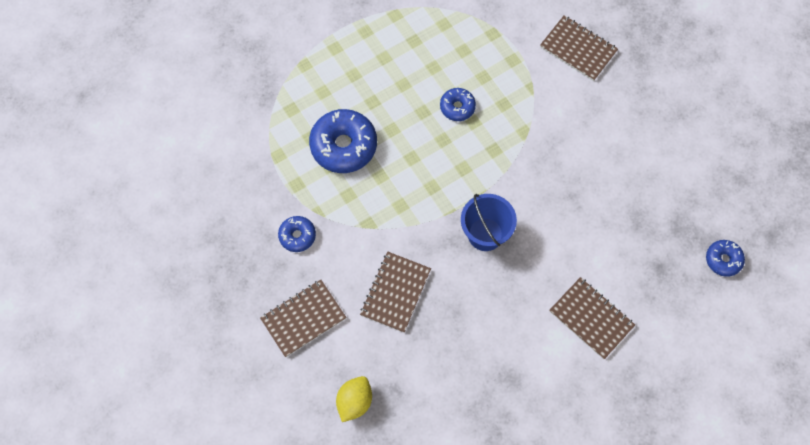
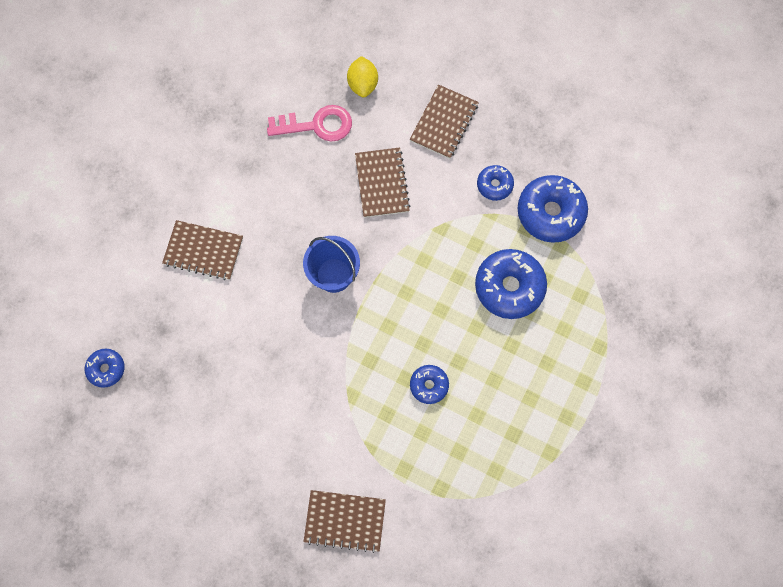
camera: 150 degrees right, 5 degrees up
none -> pink key [267,105,352,142]
none -> blue donut [517,175,588,243]

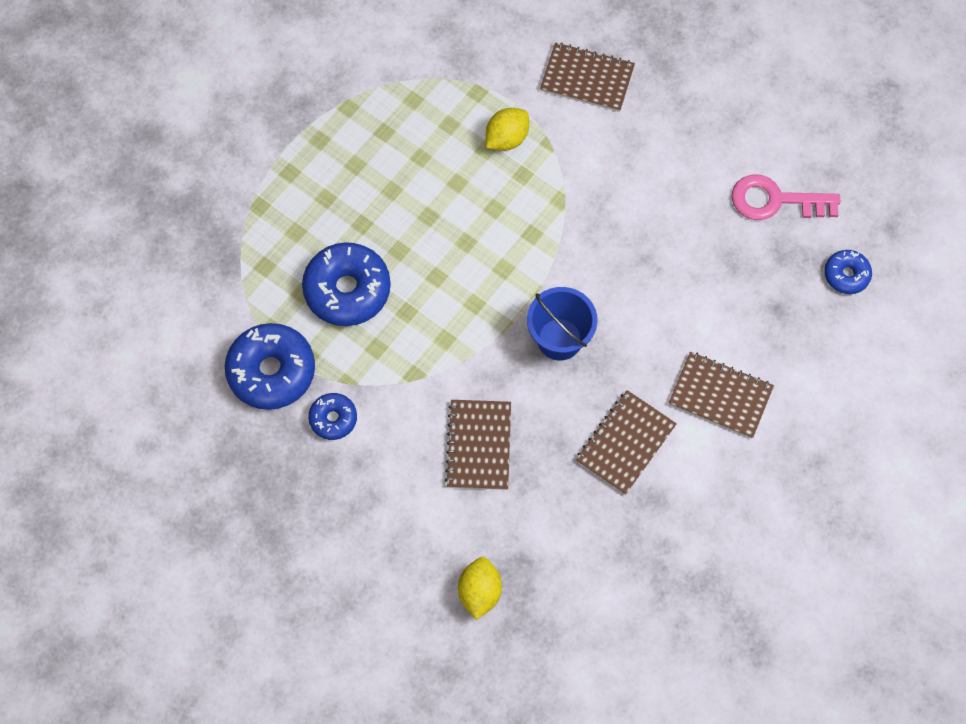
camera: 170 degrees left, 5 degrees down
pink key [267,105,352,142] -> pink key moved to [731,175,840,220]
brown notebook [409,85,479,159] -> brown notebook moved to [576,390,677,495]
blue donut [410,365,449,404] -> none
none -> yellow lemon [486,108,529,151]

